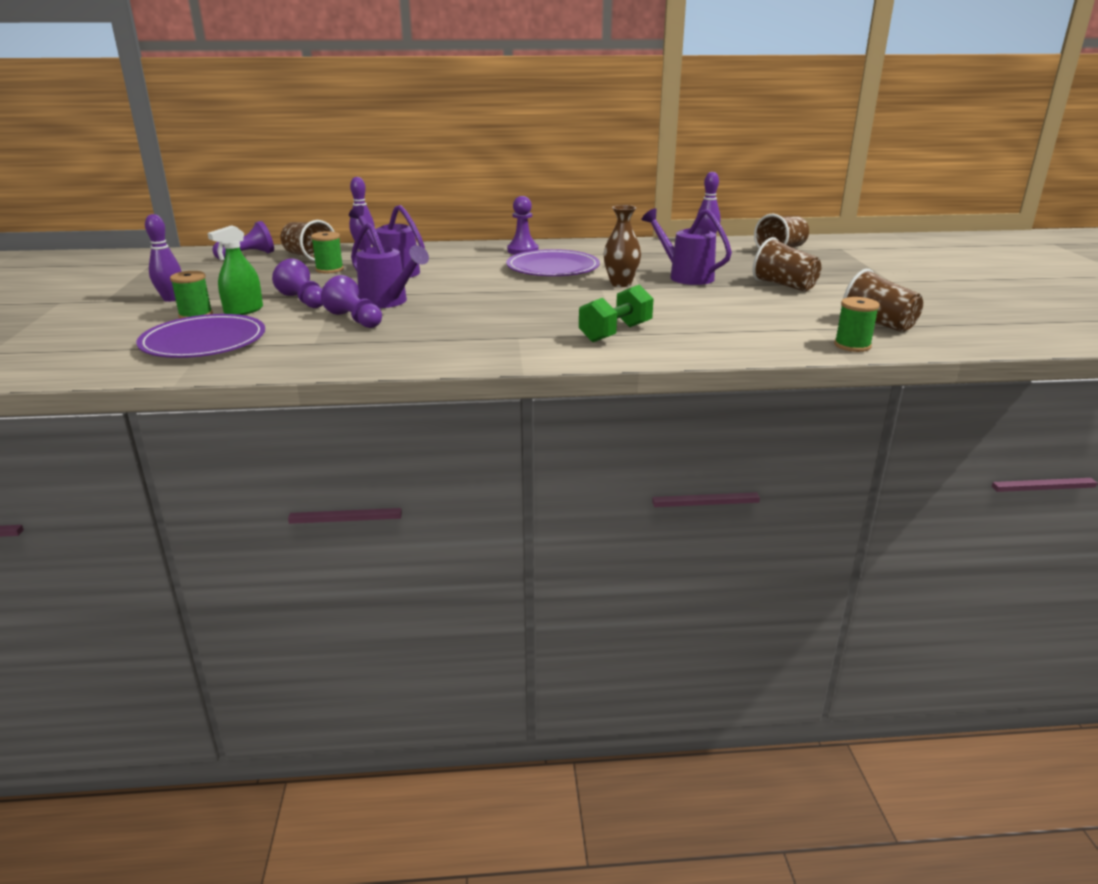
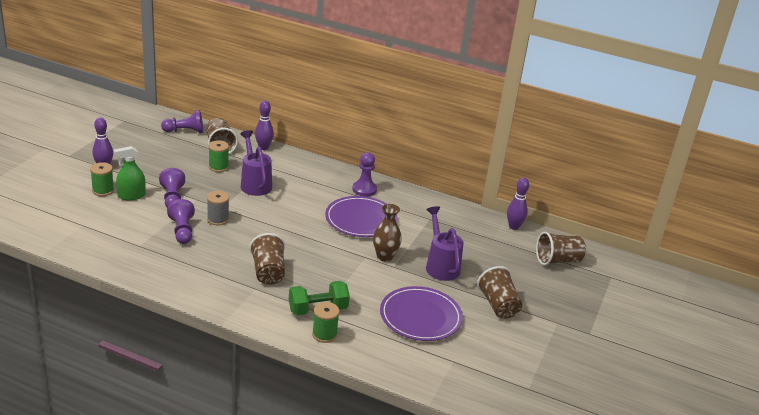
camera: 25 degrees right, 5 degrees up
purple plate [136,314,265,358] -> purple plate moved to [380,286,463,341]
purple watering can [351,223,429,308] -> grey spool [207,191,229,225]
green spool [834,297,880,352] -> green spool moved to [312,302,340,343]
brown cup [843,269,923,332] -> brown cup moved to [250,233,285,285]

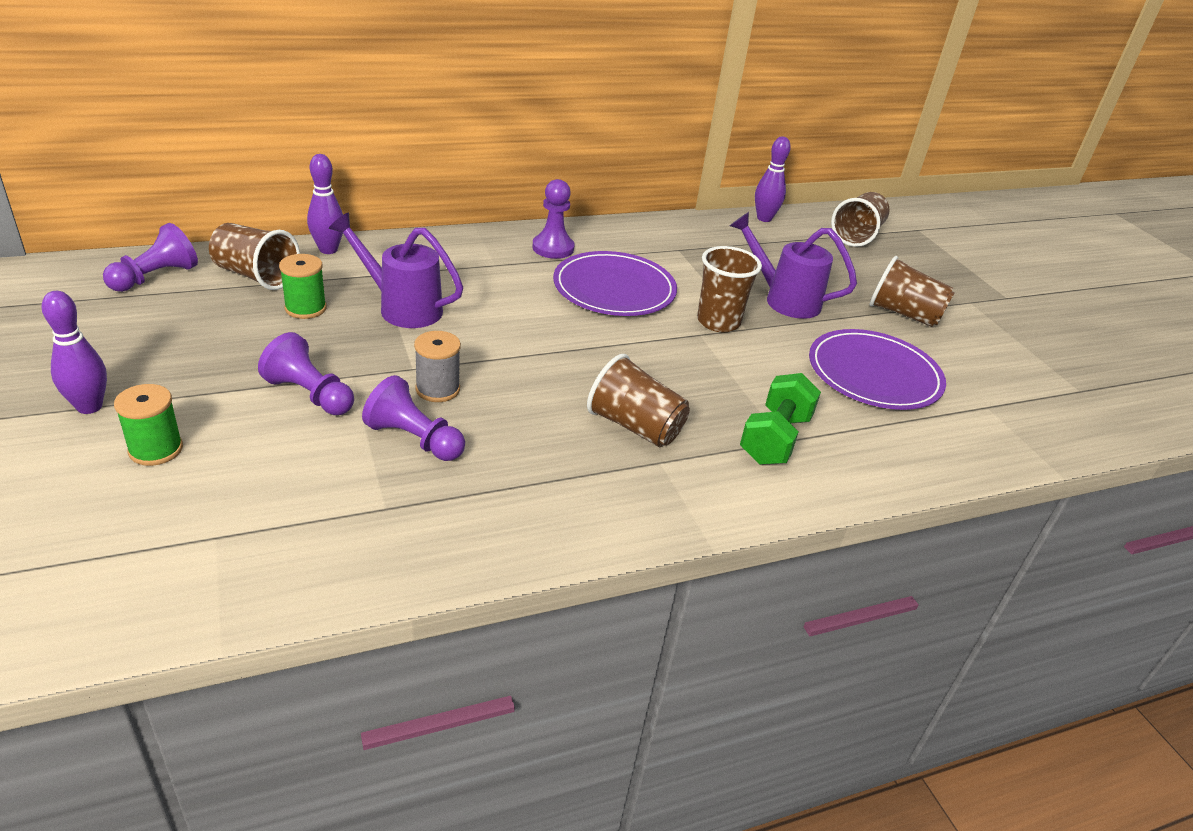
camera: 45 degrees left, 5 degrees up
green spray bottle [114,146,145,200] -> none
green spool [312,302,340,343] -> none
brown vase [373,204,402,262] -> brown cup [697,246,762,332]

